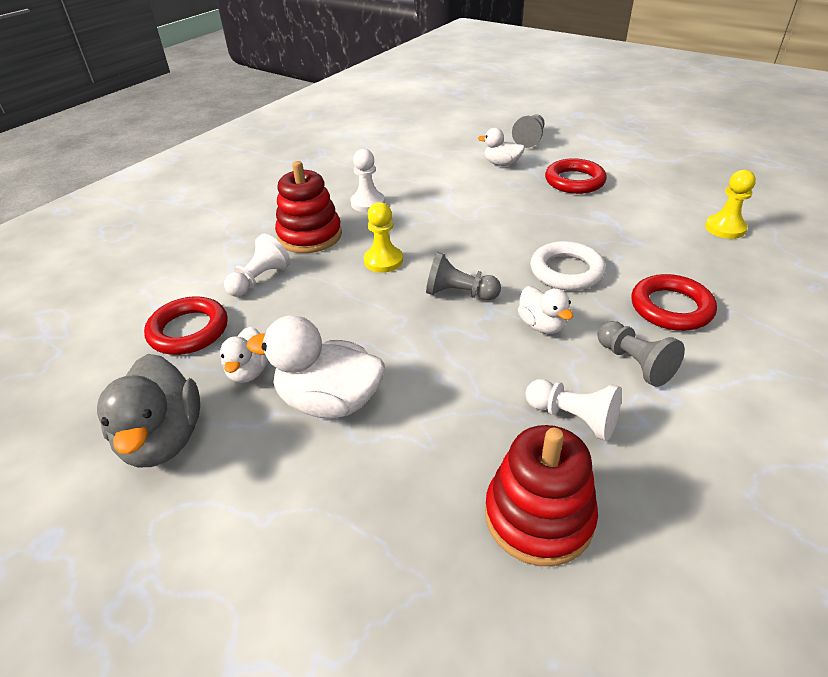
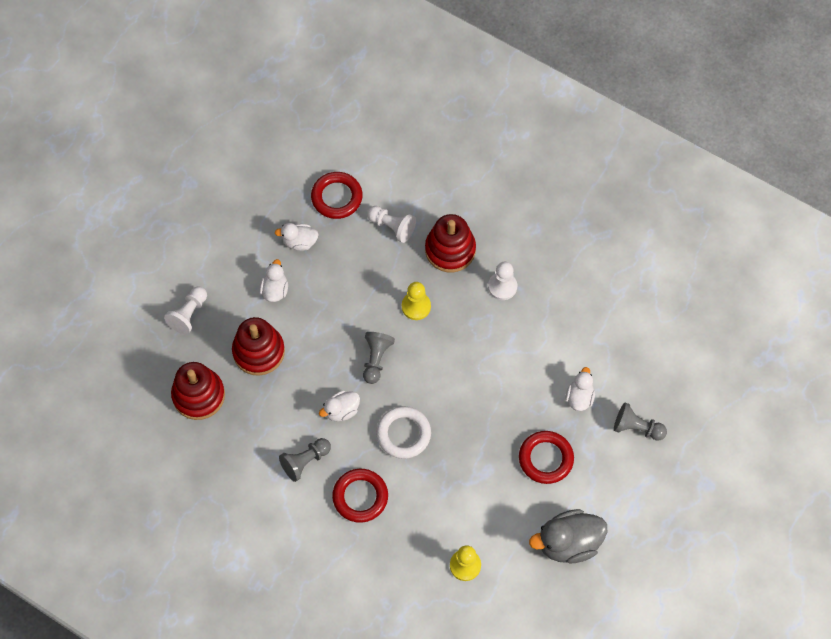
camera: 85 degrees right, 25 degrees up
grey duck [97,354,200,468] -> grey duck moved to [529,509,607,563]
white duck [247,315,385,419] -> white duck [260,259,288,302], size x0.58
white pawn [526,379,622,441] -> white pawn moved to [164,286,207,334]
none -> red stacking toy [232,317,285,376]

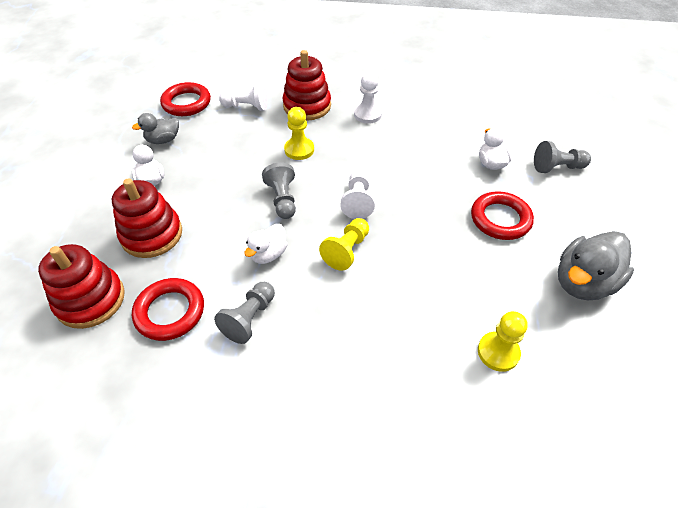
camera: 25 degrees left, 15 degrees down
white pawn [164,286,207,334] -> white pawn moved to [341,170,375,219]
white duck [275,223,319,251] -> grey duck [132,113,179,144]
red ring [332,469,388,523] -> red ring moved to [132,278,204,341]
white ring [376,406,431,459] -> yellow pawn [319,218,369,271]

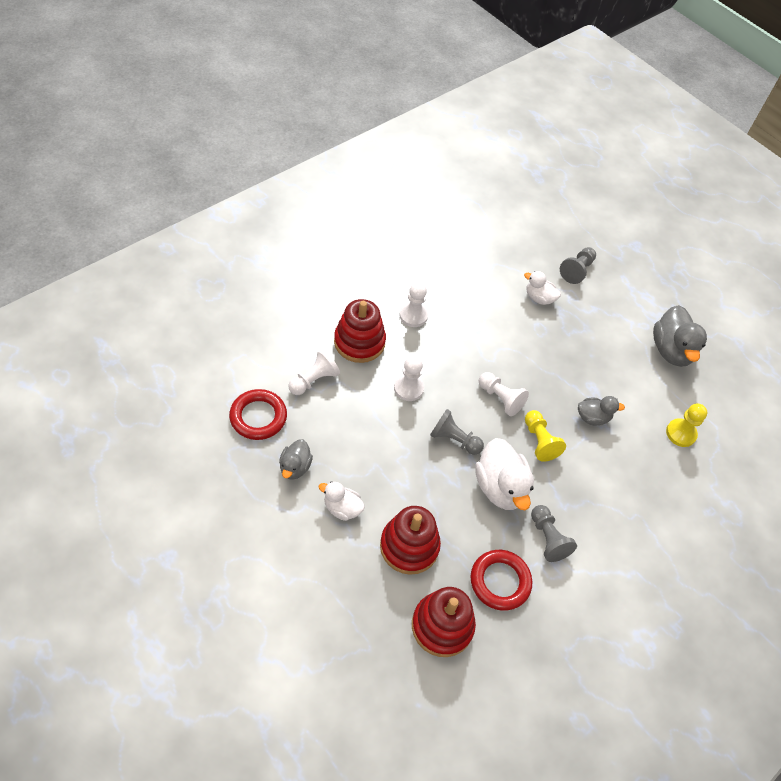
camera: 55 degrees left, 5 degrees up
white duck [244,224,288,264] -> white duck [475,438,534,510], size x1.74
yellow pawn [284,107,314,160] -> white pawn [394,356,424,401]
red ring [471,191,534,240] -> none
none -> grey duck [578,396,625,426]

